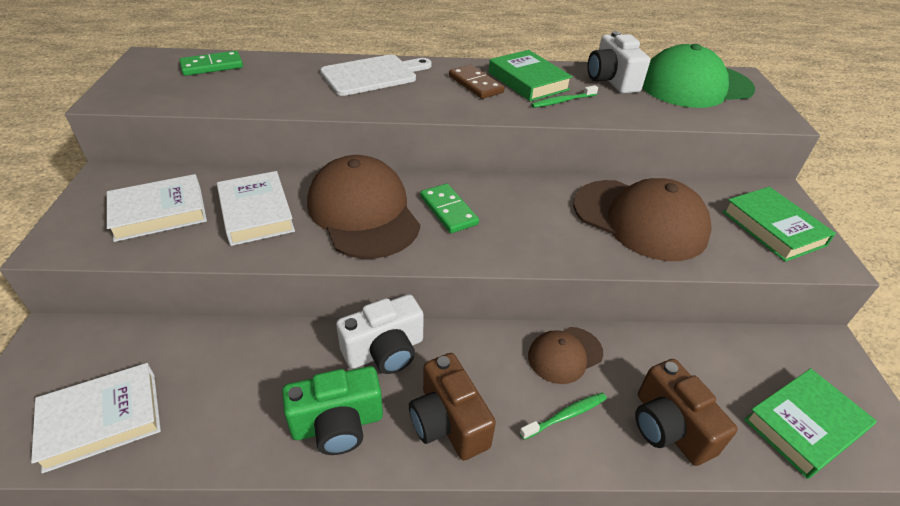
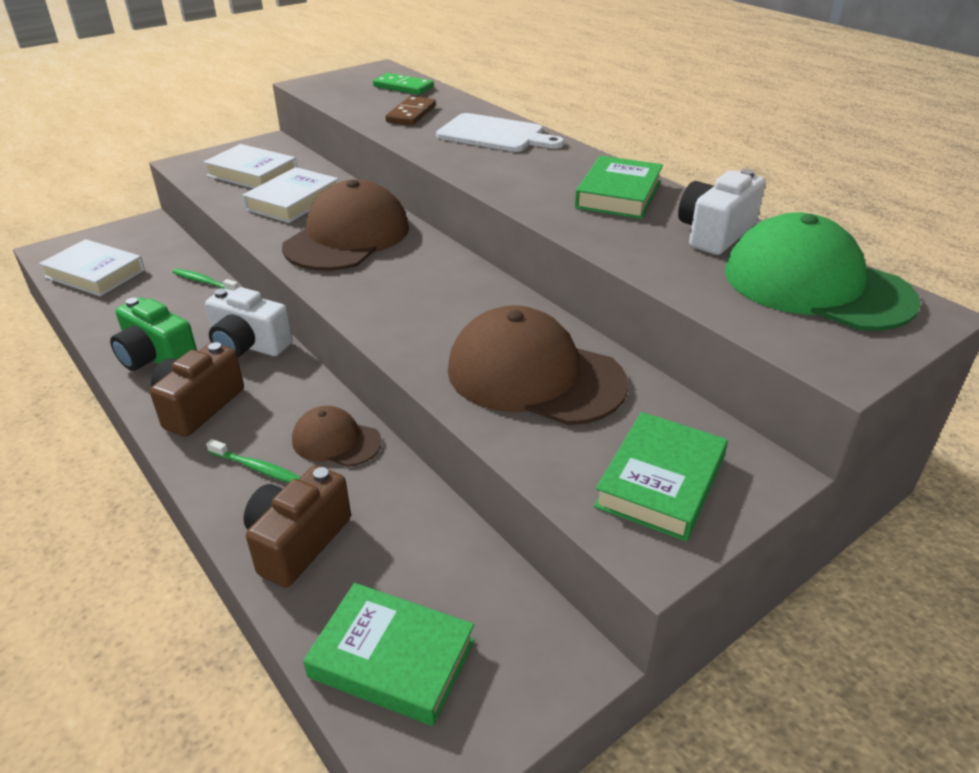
camera: 55 degrees right, 5 degrees down
green domino [420,184,479,233] -> none
brown domino [449,65,505,99] -> brown domino moved to [385,96,436,125]
green toothbrush [531,85,598,108] -> green toothbrush moved to [173,269,239,291]
brown cap [573,178,712,261] -> brown cap turned 120 degrees clockwise [448,305,628,425]

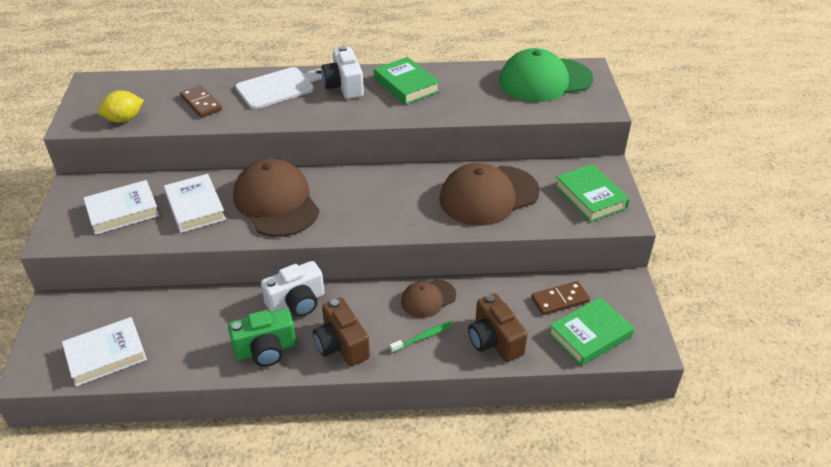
camera: 55 degrees left, 5 degrees up
green toothbrush [173,269,239,291] -> none
green domino [373,73,434,95] -> none
white camera [678,169,766,255] -> white camera moved to [321,46,364,99]
none -> yellow lemon [98,90,144,123]
none -> brown domino [531,281,590,315]

